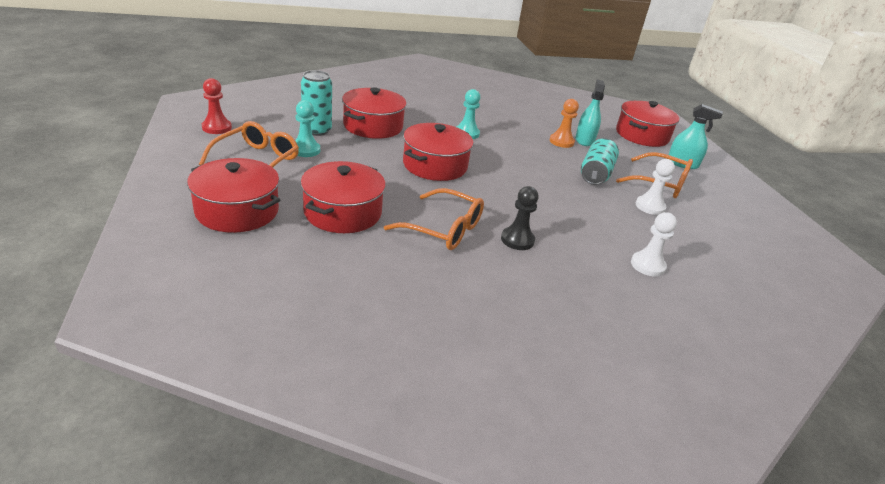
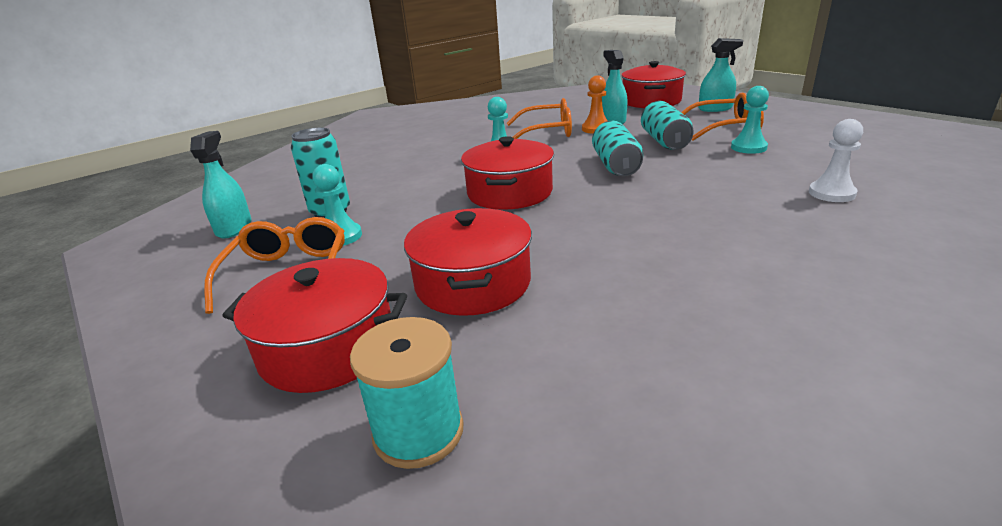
camera: 20 degrees left, 5 degrees down
red pawn [202,78,232,134] -> none
red pot [342,87,407,139] -> none
orange glasses [384,188,484,250] -> orange glasses moved to [507,98,572,139]
black pawn [501,186,539,250] -> none
white pawn [636,159,675,215] -> turquoise pawn [731,86,769,154]
none -> turquoise spray bottle [190,131,251,238]
none -> turquoise spool [350,317,464,469]
none -> turquoise can [592,121,644,176]

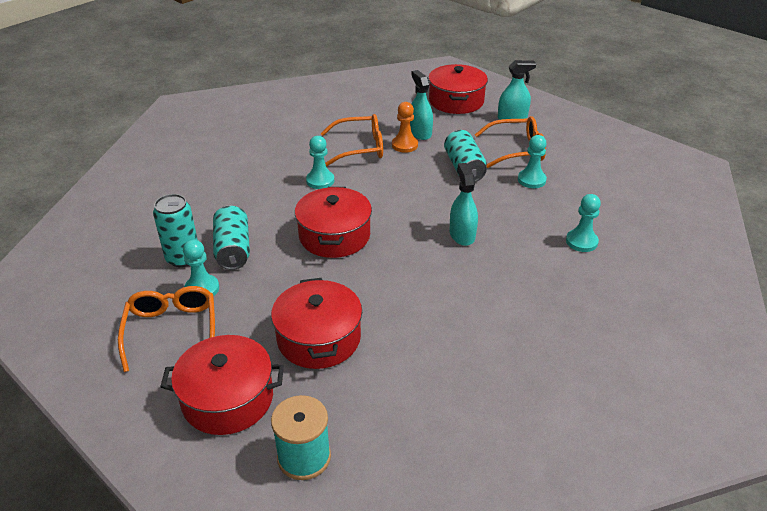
camera: 10 degrees left, 10 degrees up
turquoise spray bottle [190,131,251,238] -> turquoise spray bottle moved to [450,163,478,246]
turquoise can [592,121,644,176] -> turquoise can moved to [213,205,250,270]
white pawn [809,119,863,202] -> turquoise pawn [566,194,601,252]

